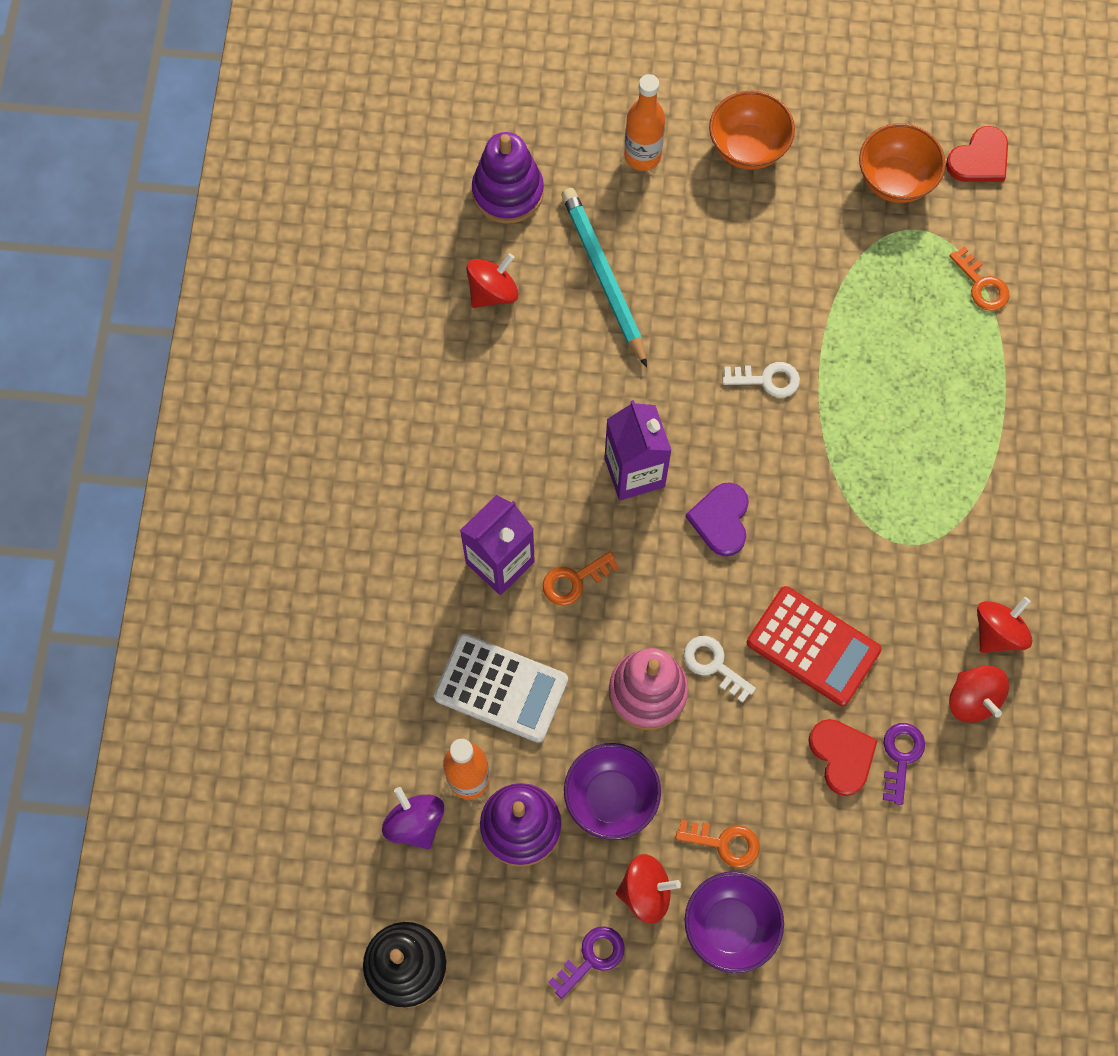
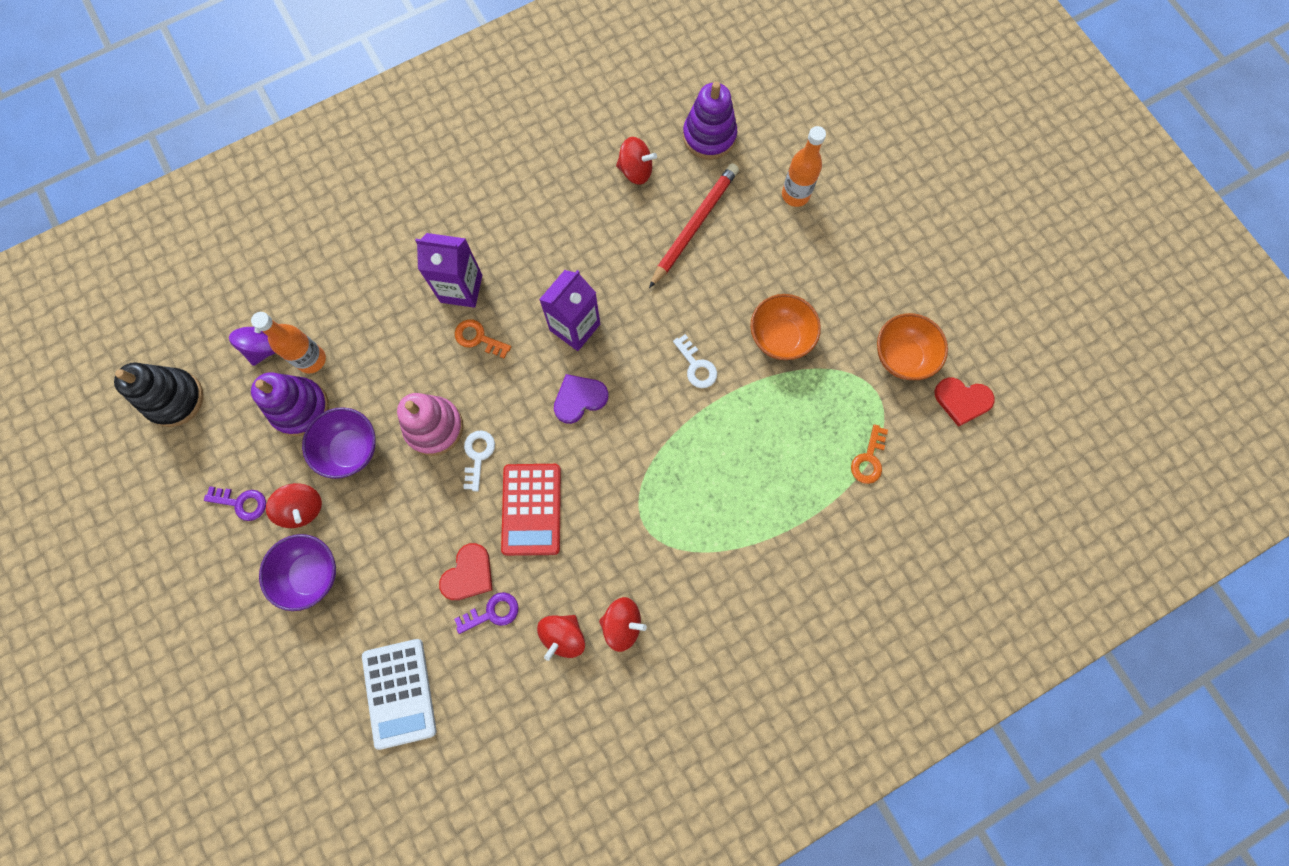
camera: 55 degrees right, 5 degrees up
white calculator [434,634,568,743] -> white calculator moved to [362,639,436,750]
turquoise pencil [561,188,647,368] -> red pencil [649,163,739,288]
orange key [675,820,759,868] -> none
orange bowl [709,91,795,170] -> orange bowl moved to [750,294,821,360]

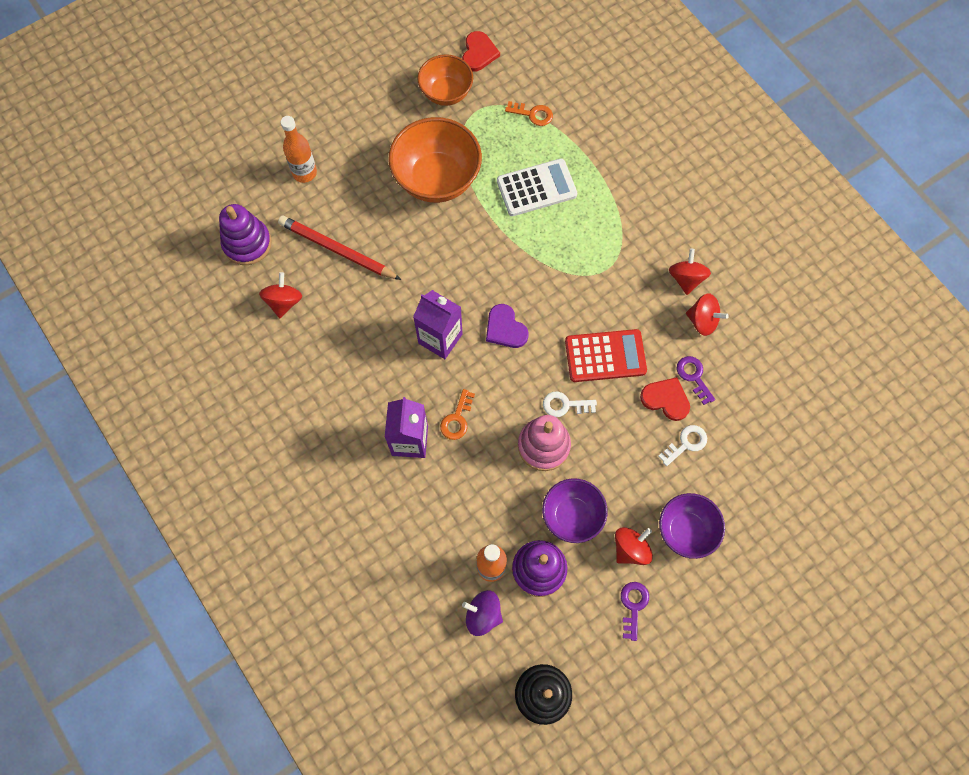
camera: 95 degrees left, 5 degrees down
white calculator [362,639,436,750] -> white calculator moved to [497,158,577,216]
white key [673,334,717,388] -> white key moved to [659,425,707,466]
orange bowl [750,294,821,360] -> orange bowl [388,117,482,203], size x1.59

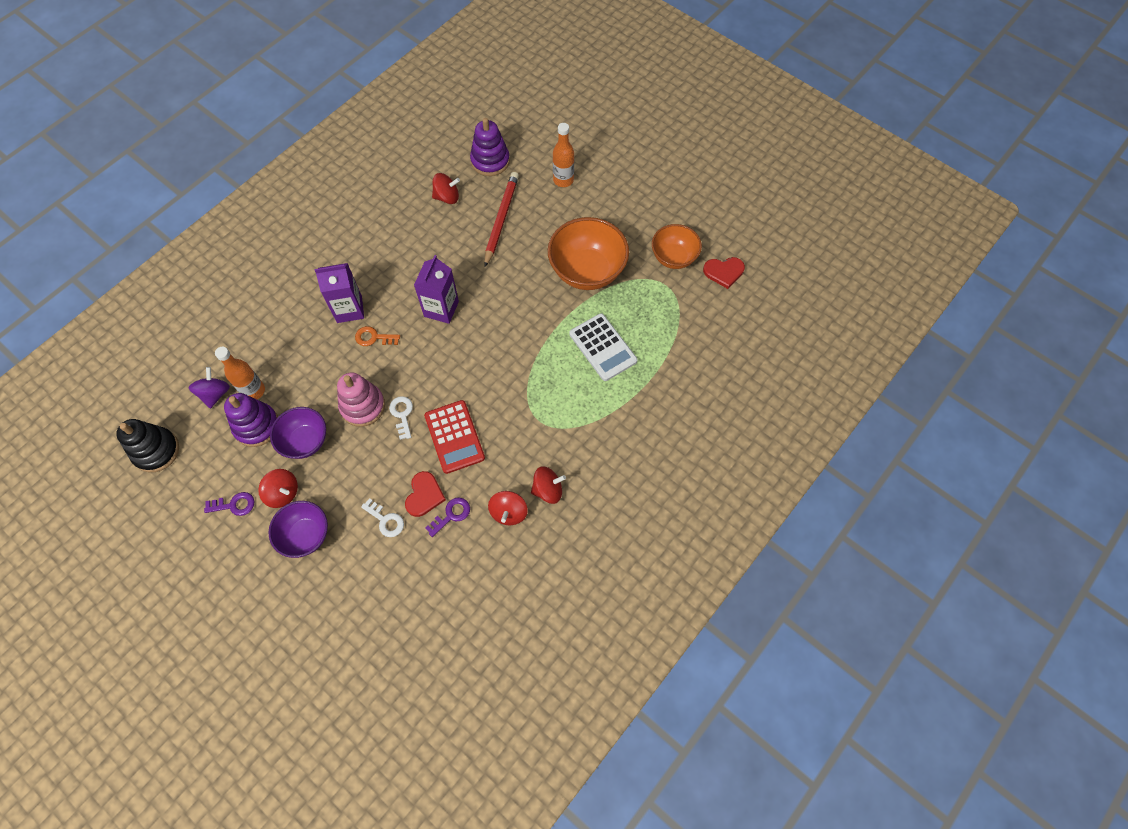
camera: 75 degrees right, 5 degrees down
purple heart [486,304,528,348] -> none
orange key [505,101,553,126] -> none

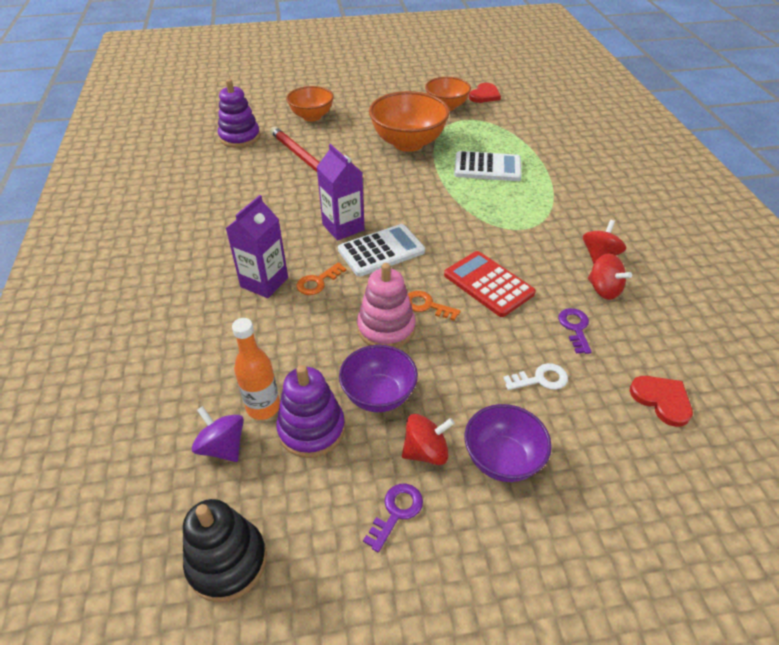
camera: 50 degrees left, 20 degrees down
white key [389,396,413,440] -> orange key [408,291,461,321]
red heart [405,471,446,517] -> red heart moved to [630,376,693,427]
red calculator [424,400,485,474] -> red calculator turned 150 degrees counterclockwise [444,251,536,317]
red spinning top [432,173,460,204] -> none
orange bottle [553,123,574,187] -> orange bowl [286,86,334,121]
none -> white calculator [338,224,425,277]

